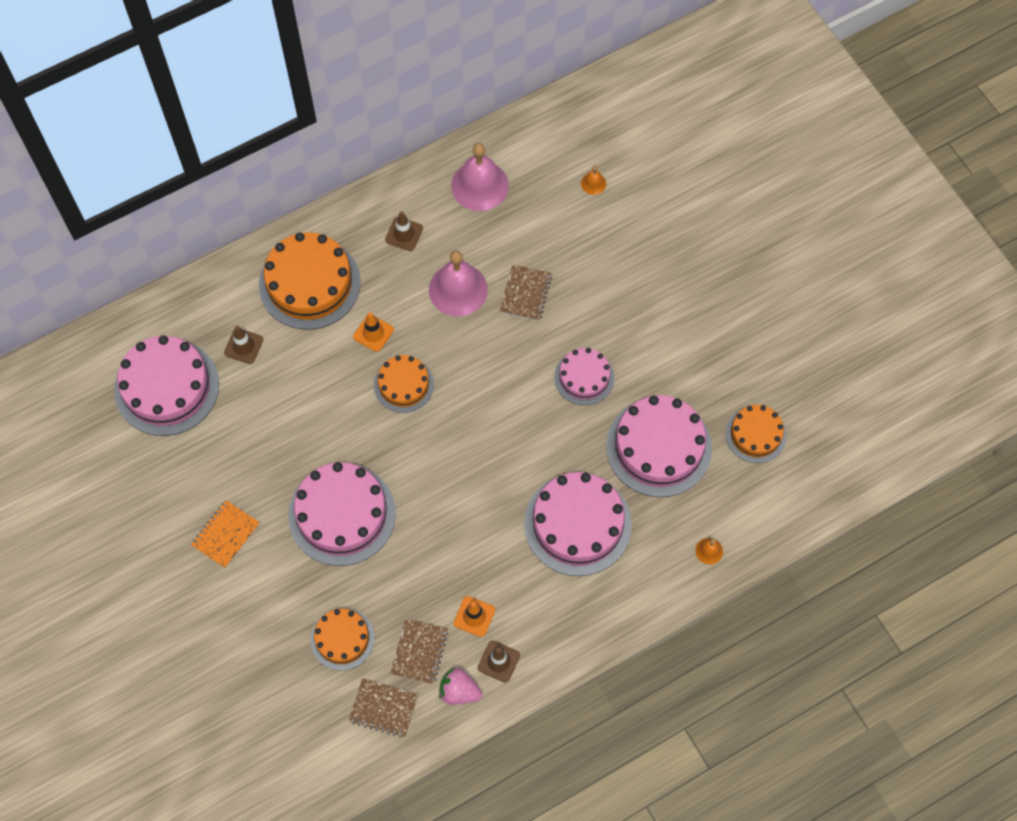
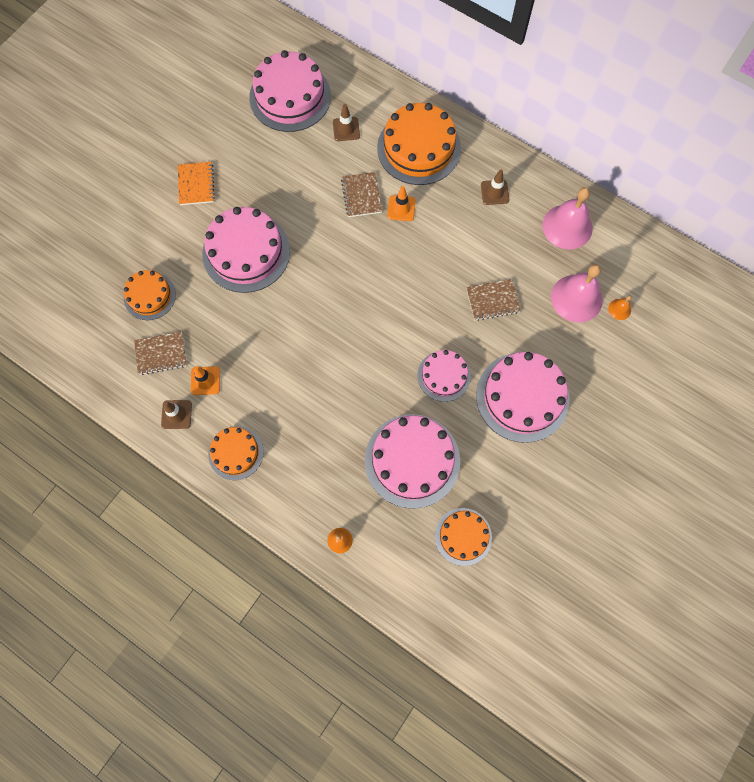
camera: 65 degrees right, 5 degrees up
orange notebook [191,500,260,569] -> orange notebook turned 75 degrees clockwise [178,162,215,205]
brown notebook [349,678,418,738] -> brown notebook moved to [341,172,382,217]
orange cake [374,355,434,413] -> orange cake moved to [208,426,264,480]
pink bell [429,250,488,317] -> pink bell moved to [551,264,603,322]
pink strawberry [439,668,482,705] -> none
pink cake [524,472,632,576] -> pink cake moved to [476,352,570,443]

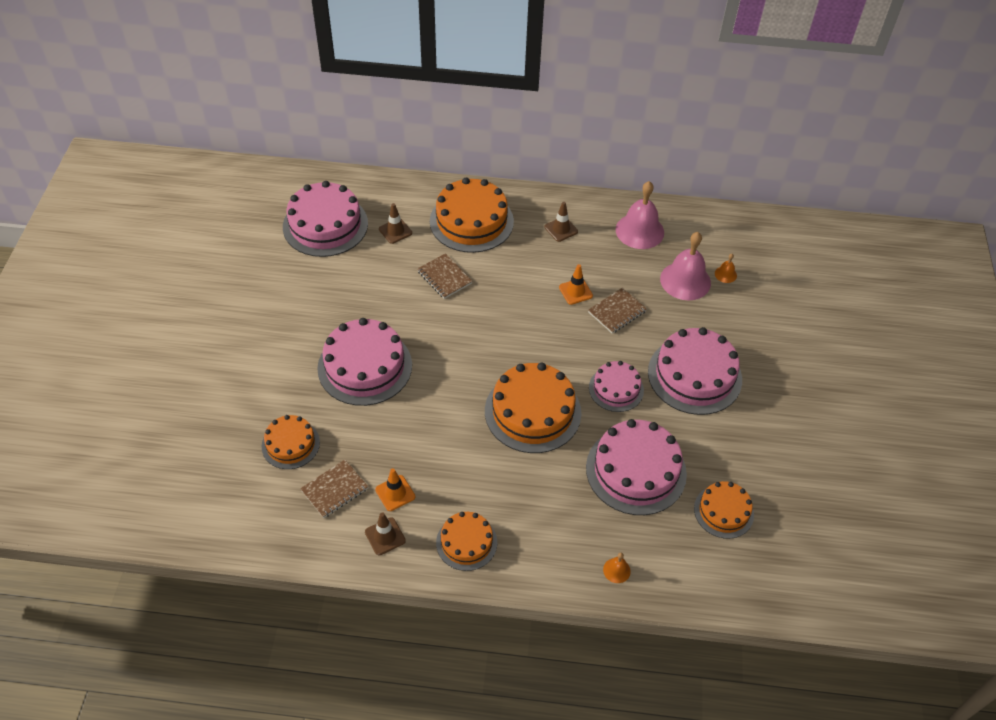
camera: 30 degrees left, 20 degrees down
orange notebook [178,162,215,205] -> none
orange traffic cone [387,186,416,221] -> orange traffic cone moved to [559,264,593,305]
none -> orange cake [485,363,581,453]

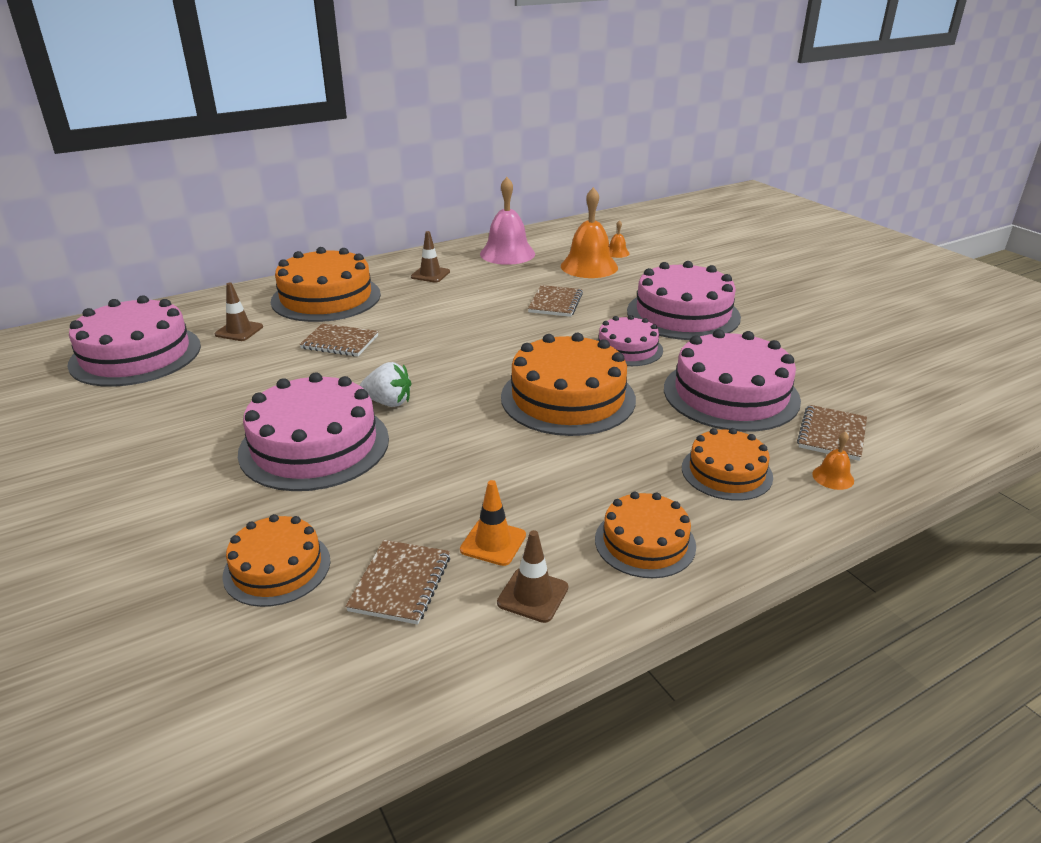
camera: 35 degrees left, 20 degrees down
orange traffic cone [559,264,593,305] -> none
pink bell [660,232,711,300] -> orange bell [561,187,618,278]
orange cake [694,481,754,539] -> orange cake moved to [682,428,773,501]
none -> white strawberry [360,362,411,407]
none -> brown notebook [797,405,867,461]

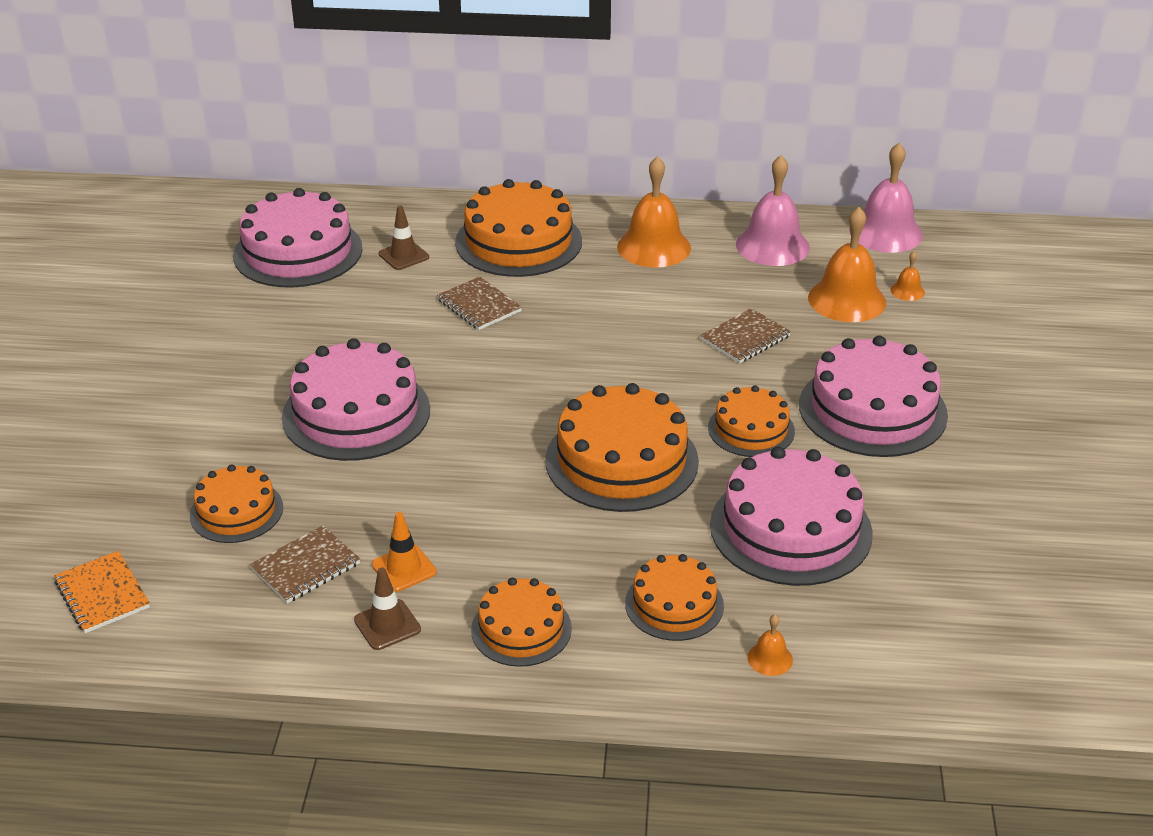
camera: 35 degrees right, 5 degrees up
white strawberry [360,362,411,407] -> none
brown traffic cone [411,231,450,283] -> orange bell [617,156,691,268]
pink cake [596,315,663,366] -> orange cake [708,385,795,457]
brown notebook [797,405,867,461] -> none
none -> orange notebook [54,551,150,633]
none -> pink bell [849,143,923,253]

